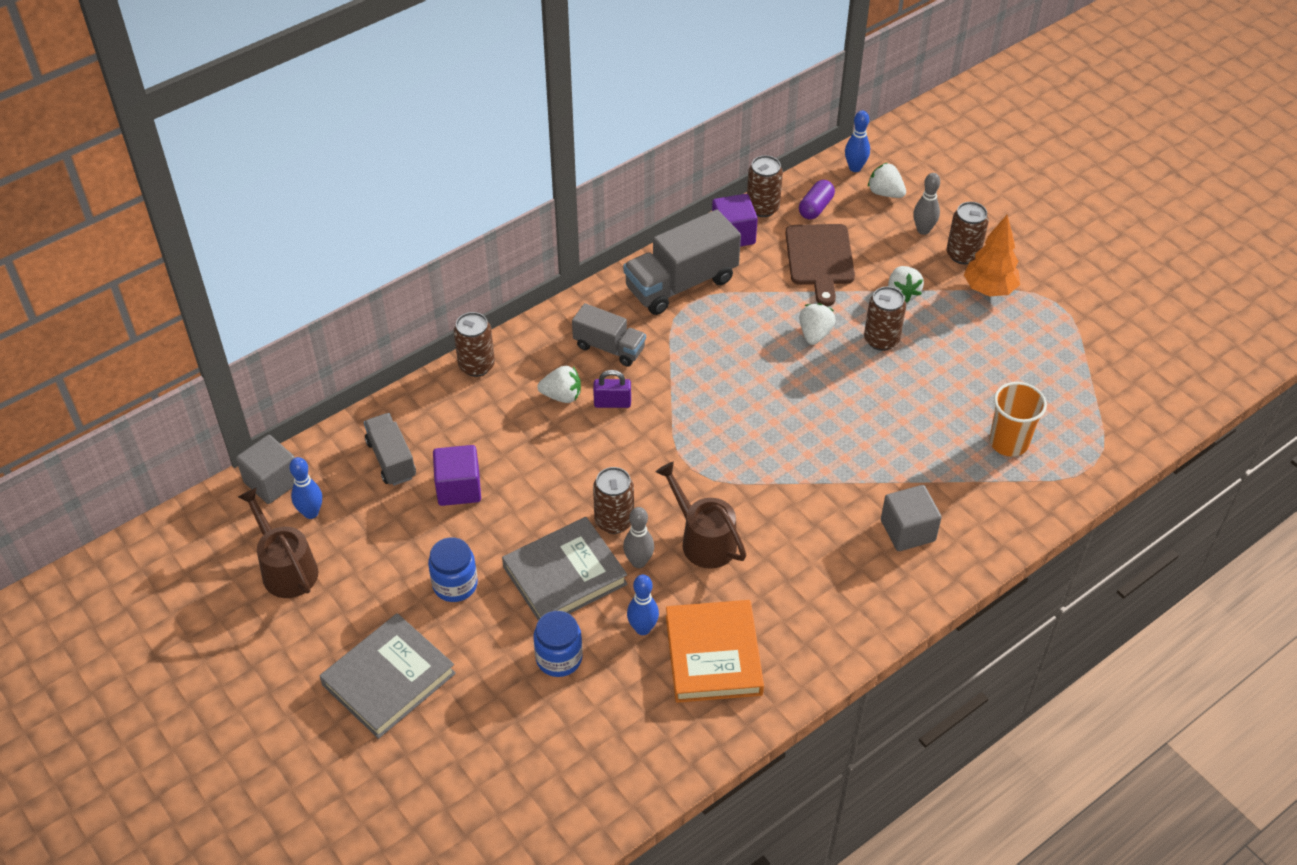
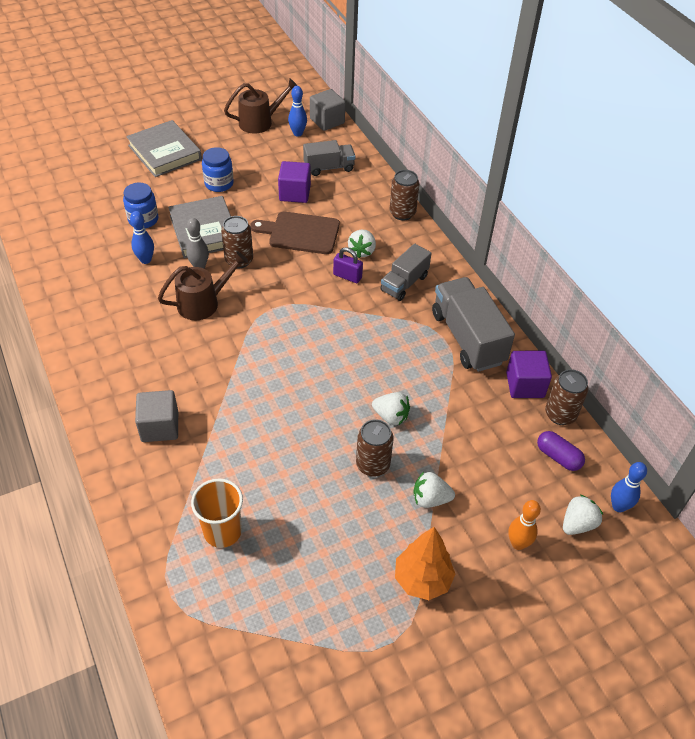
camera: 100 degrees right, 0 degrees up
purple padlock [593,370,631,408] -> purple padlock turned 75 degrees counterclockwise [333,247,363,283]
orange book [666,600,764,703] -> none
brown cutting board [785,224,855,306] -> brown cutting board moved to [250,212,340,254]
grey bowling pin [913,173,940,235] -> orange bowling pin [508,500,541,550]
brown can [947,202,989,264] -> none

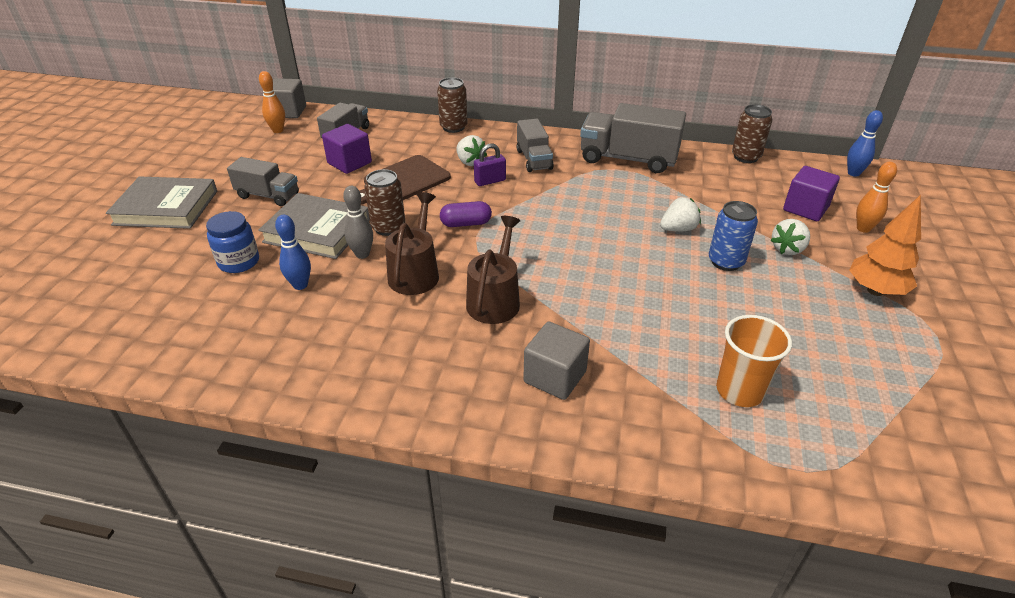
camera: 50 degrees left, 10 degrees down
blue jar [202,147,234,192] -> grey truck [227,157,299,206]
brown watering can [224,78,297,133] -> brown watering can moved to [466,216,521,324]
blue bowling pin [288,86,307,137] -> orange bowling pin [259,71,285,133]
brown can [356,419,394,477] -> blue can [709,201,758,271]
purple cube [506,351,552,398] -> purple cube moved to [783,166,840,221]
purple capsule [537,431,585,471] -> purple capsule moved to [440,201,492,227]
white strawberry [563,495,603,535] -> none

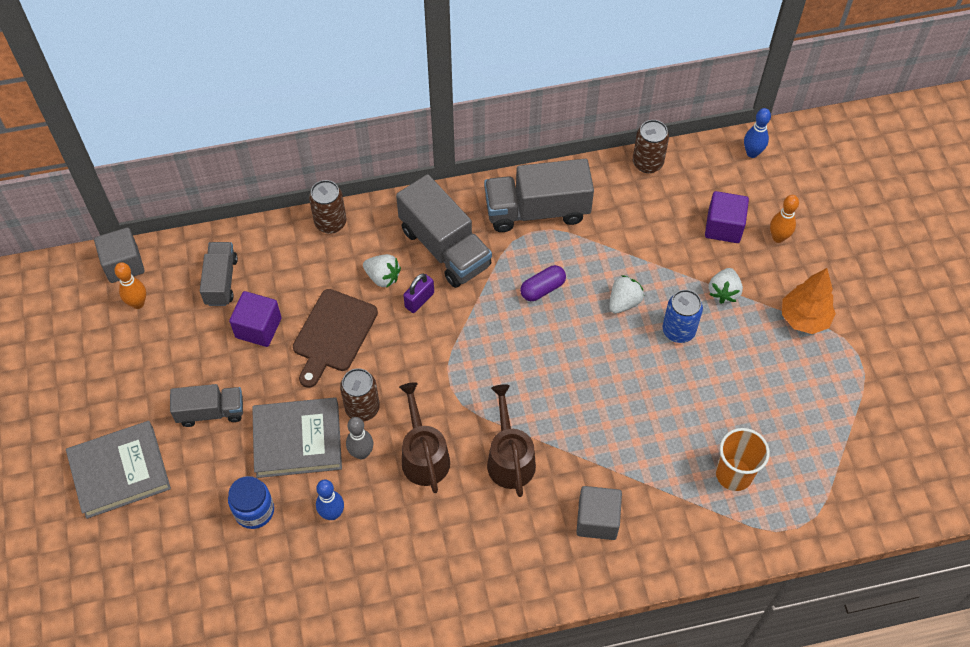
camera: 25 degrees left, 20 degrees up
purple capsule [440,201,492,227] -> purple capsule moved to [520,265,566,301]
grey truck [516,119,554,172] -> grey truck [396,174,492,288], size x1.65

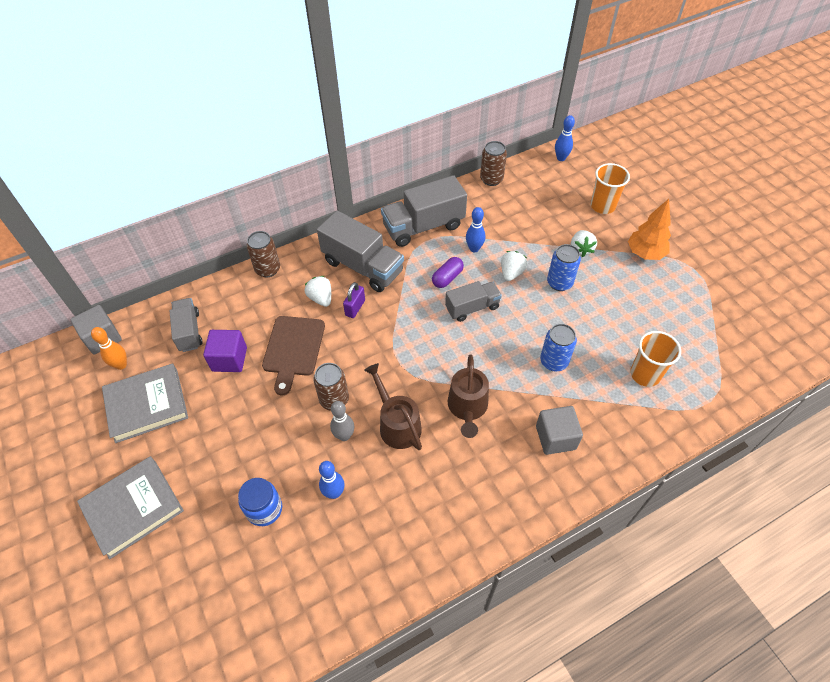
camera: 15 degrees left, 5 degrees down
grey truck [170,384,243,427] -> grey truck moved to [445,281,502,322]
grey book [252,397,342,478] -> grey book moved to [102,363,188,443]
white strawberry [363,254,401,287] -> white strawberry turned 135 degrees counterclockwise [305,276,331,307]
brown watering can [487,384,536,497] -> brown watering can turned 150 degrees counterclockwise [448,354,489,438]
purple cube [705,191,749,243] -> none
orange bowling pin [770,195,799,243] -> orange cup [590,163,630,214]
none -> blue bowling pin [466,207,485,252]
none -> blue can [540,324,577,371]

